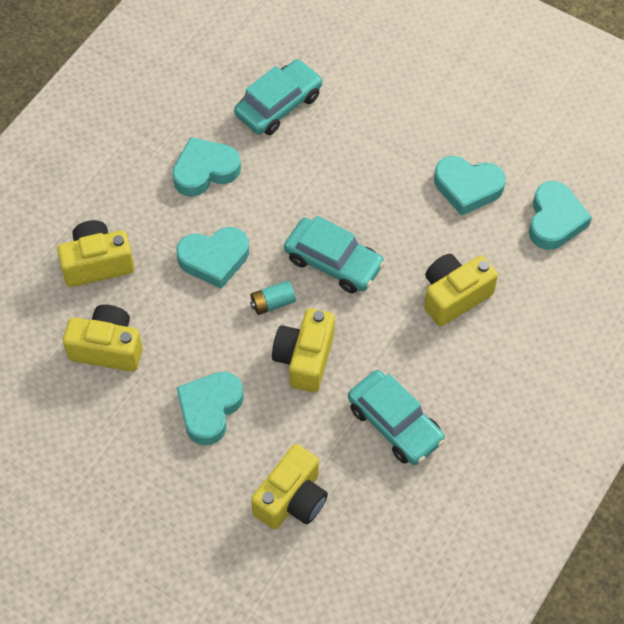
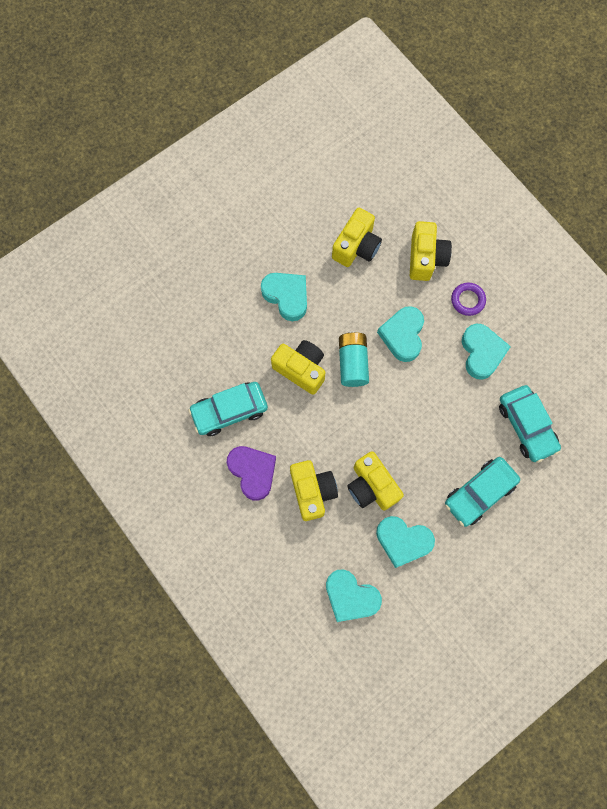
camera: 110 degrees right, 15 degrees up
turquoise battery [250,281,296,315] -> turquoise battery [339,332,369,387], size x1.62
yellow camera [251,444,328,529] -> yellow camera moved to [347,451,404,511]
turquoise car [284,216,385,293] -> turquoise car moved to [445,457,520,527]
turquoise heart [434,156,506,216] -> turquoise heart turned 105 degrees counterclockwise [376,516,435,568]
none -> purple heart [227,446,276,501]
none -> purple ring [451,283,486,316]

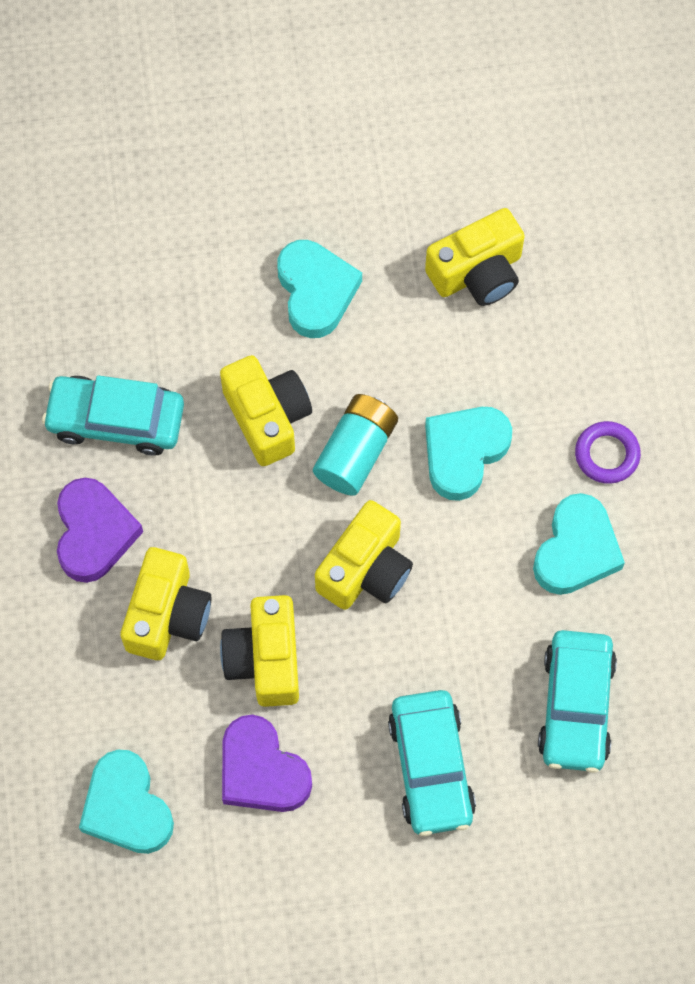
camera: 30 degrees right, 5 degrees down
turquoise heart [376,516,435,568] -> purple heart [222,715,312,812]
yellow camera [410,221,452,281] -> yellow camera moved to [315,500,413,610]
turquoise car [445,457,520,527] -> turquoise car turned 90 degrees counterclockwise [388,690,476,836]

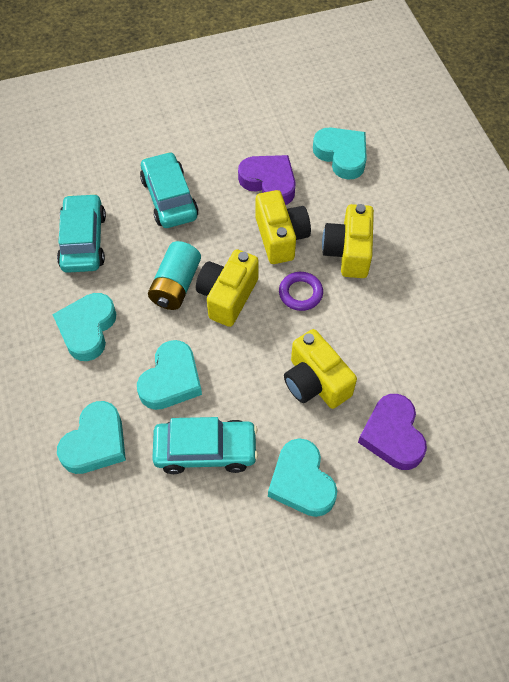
camera: 170 degrees right, 10 degrees down
turquoise car [42,375,184,456] -> turquoise car moved to [152,417,258,474]
purple heart [57,478,143,583] -> purple heart moved to [358,394,427,470]
turquoise battery [313,394,398,496] -> turquoise battery moved to [148,241,201,310]
yellow camera [425,208,525,306] -> none
purple ring [575,421,641,484] -> purple ring moved to [279,272,323,311]
none -> turquoise heart [57,401,126,474]

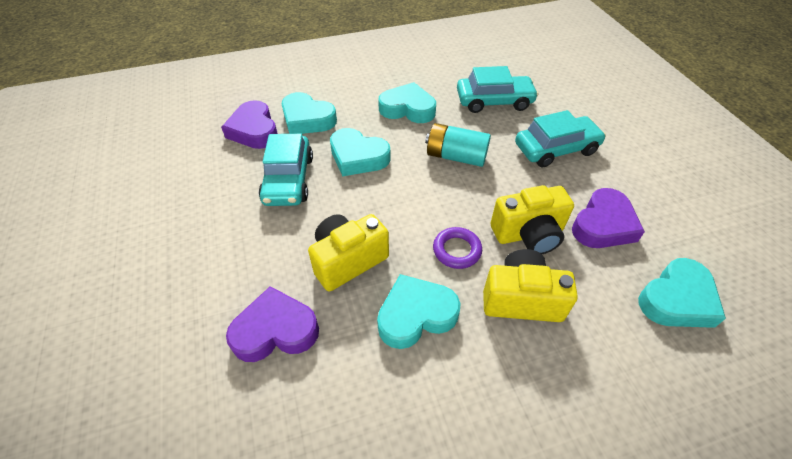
camera: 90 degrees right, 10 degrees down
yellow camera [196,249,259,327] -> none
turquoise heart [268,438,337,517] -> turquoise heart moved to [377,274,461,349]
none -> purple heart [221,100,278,149]

